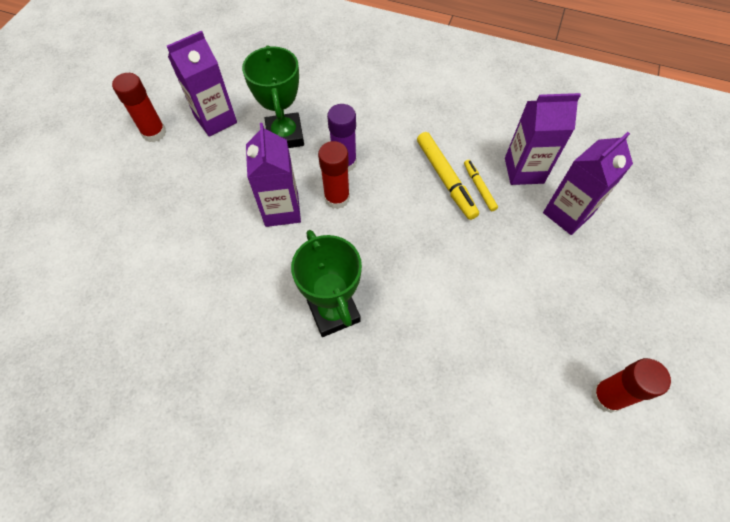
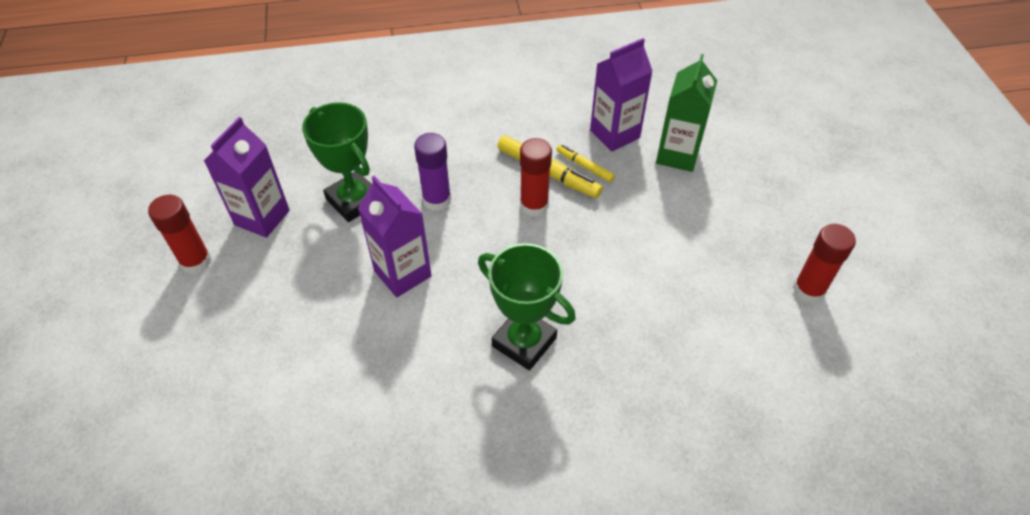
camera: 30 degrees left, 10 degrees down
red glue stick [318,141,350,209] -> red glue stick moved to [520,138,552,217]
purple carton [543,132,633,235] -> green carton [656,54,717,172]

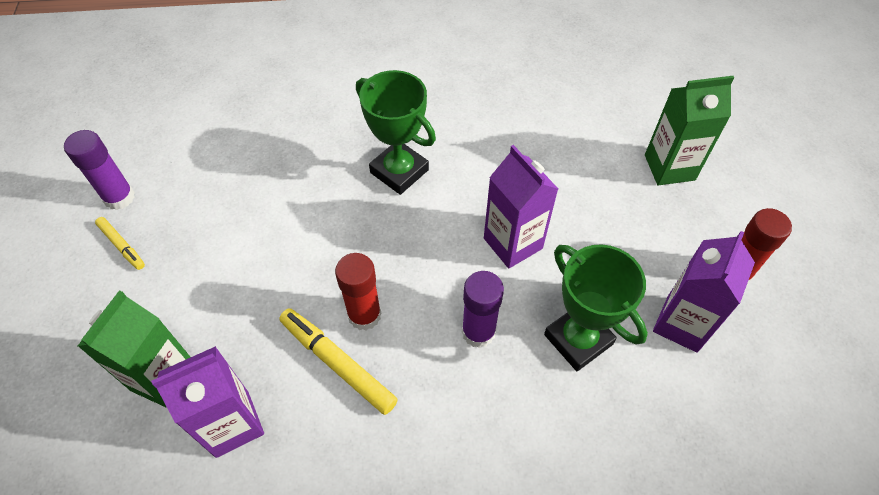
camera: 175 degrees left, 5 degrees up
yellow marker [556,145,615,182] -> yellow marker moved to [95,217,145,270]
red glue stick [793,224,856,303] -> purple glue stick [64,130,135,210]
none -> green carton [645,76,734,185]

